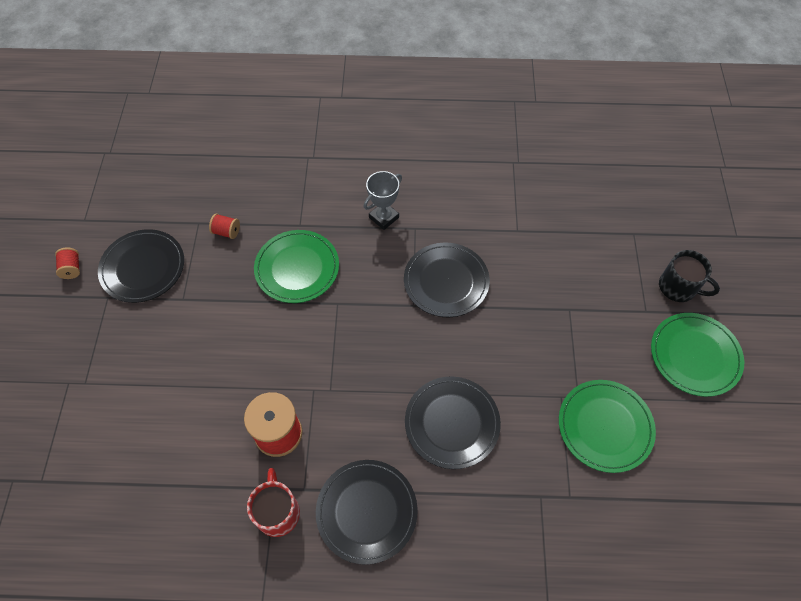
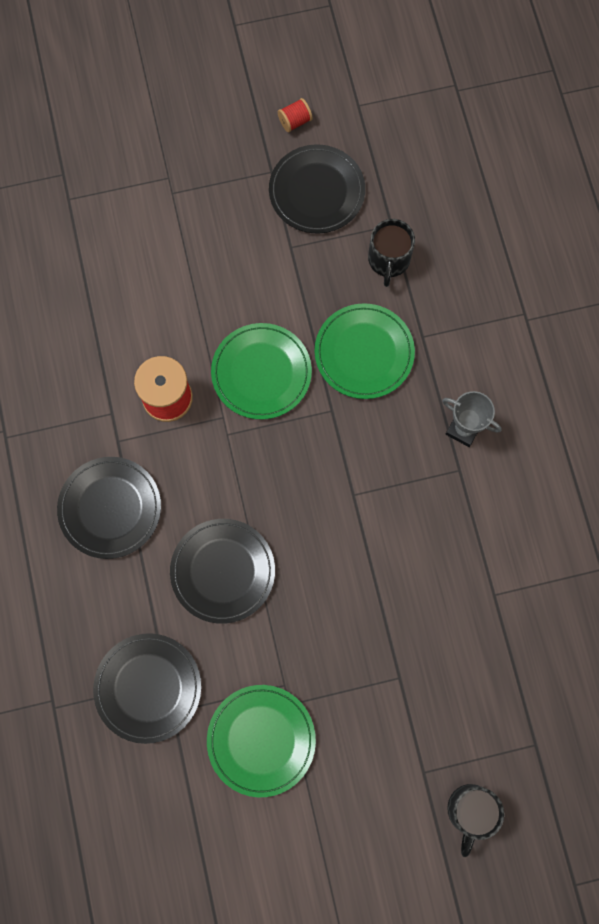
camera: 75 degrees right, 15 degrees up
red spool [209,214,240,239] -> black mug [368,219,415,287]
red mug [247,468,300,537] -> none
black plate [404,242,490,317] -> black plate moved to [93,633,201,744]
green plate [651,313,744,397] -> green plate moved to [211,323,312,419]

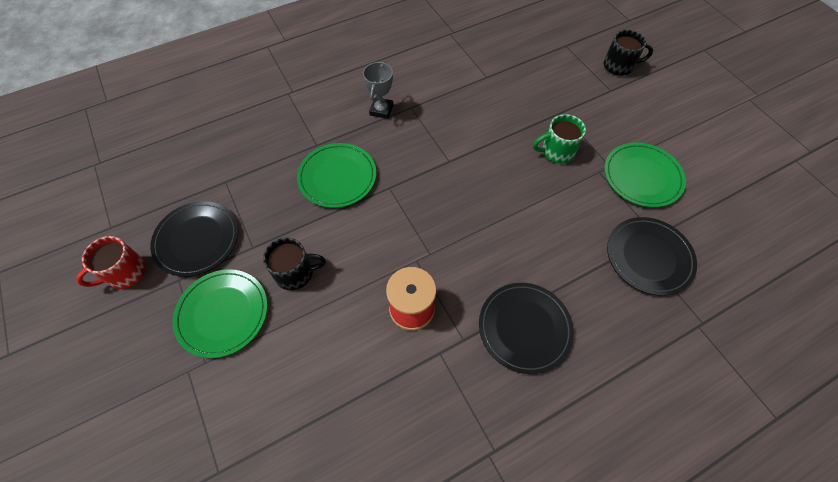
camera: 105 degrees left, 15 degrees down
black plate [170,519,275,624] -> none
green plate [211,323,312,419] -> green plate moved to [173,269,268,358]
red spool [278,98,313,132] -> red mug [76,236,146,289]
black mug [368,219,415,287] -> black mug moved to [263,237,326,290]
none -> green mug [533,114,586,163]

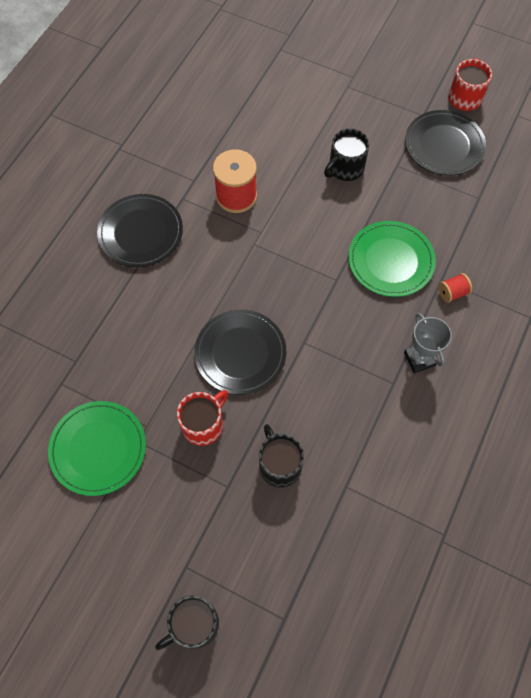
camera: 145 degrees right, 5 degrees up
green plate [173,269,268,358] -> none
green mug [533,114,586,163] -> red mug [177,390,229,446]
black plate [607,217,697,296] -> black plate moved to [194,310,286,395]
none -> black mug [259,424,304,487]
none -> red spool [438,273,472,303]

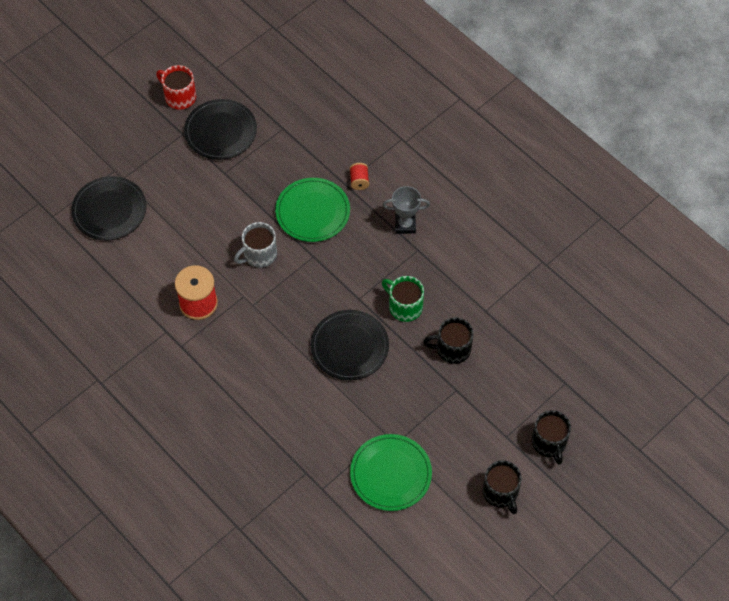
camera: 70 degrees left, 5 degrees down
black plate [97,194,183,267] -> black plate moved to [71,176,147,240]
red mug [177,390,229,446] -> none
black mug [324,128,369,181] -> black mug moved to [482,460,522,514]
none -> grey mug [234,222,277,268]
none -> green mug [382,276,424,322]

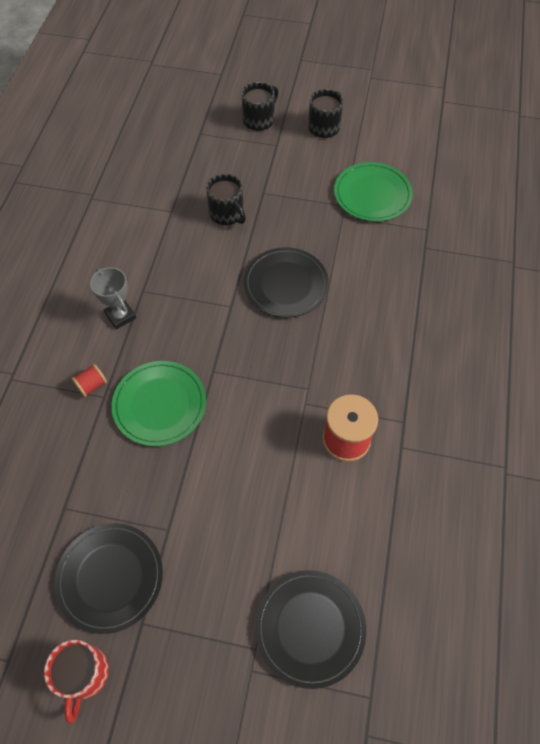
camera: 125 degrees left, 0 degrees up
grey mug [234,222,277,268] -> none
green mug [382,276,424,322] -> none

